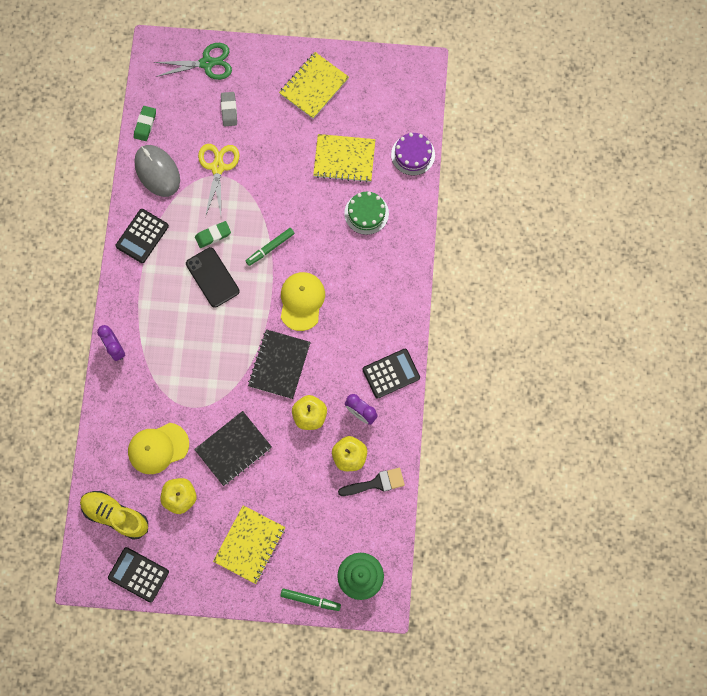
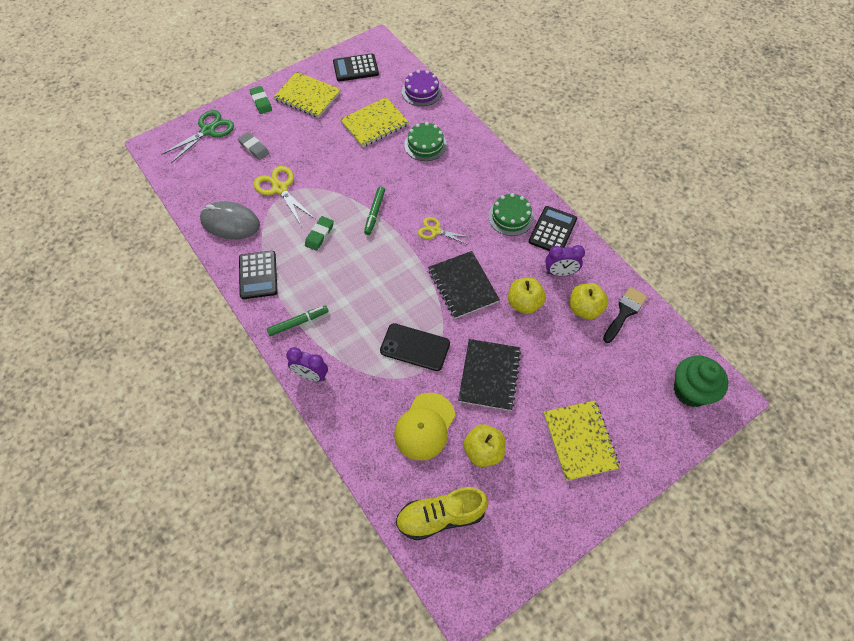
camera: 40 degrees left, 15 degrees down
black calculator [108,547,169,602] -> black calculator moved to [333,53,379,81]
green eraser [134,106,156,141] -> green eraser moved to [250,86,272,114]
black phone [186,247,240,308] -> black phone moved to [380,323,450,371]
yellow notebook [279,52,349,119] -> yellow notebook turned 60 degrees counterclockwise [274,72,341,118]
green marker [280,588,341,611] -> green marker moved to [267,305,329,336]
yellow cap [281,272,325,331] -> yellow scissors [418,217,469,245]
none -> green cake [488,193,534,236]

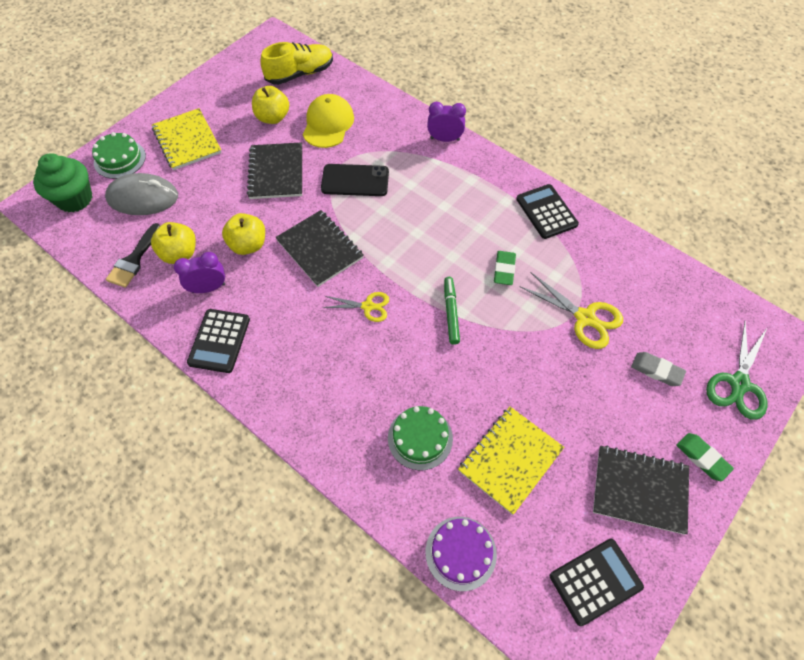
camera: 165 degrees right, 0 degrees up
grey mouse [200,201,260,239] -> grey mouse moved to [105,173,178,215]
green marker [267,305,329,336] -> none
yellow notebook [274,72,341,118] -> black notebook [593,445,689,535]
green cake [488,193,534,236] -> green cake moved to [92,132,146,179]

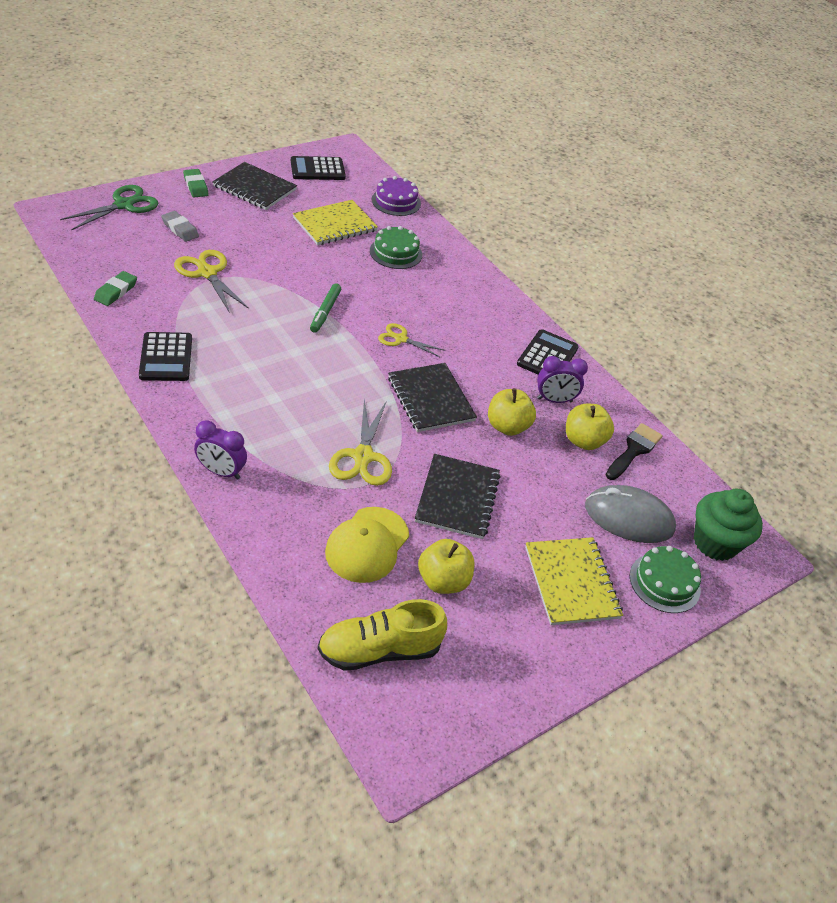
camera: 170 degrees left, 15 degrees down
black phone [321,164,389,196] -> yellow scissors [329,399,392,486]
green eraser [494,251,516,285] -> green eraser moved to [94,271,137,306]

